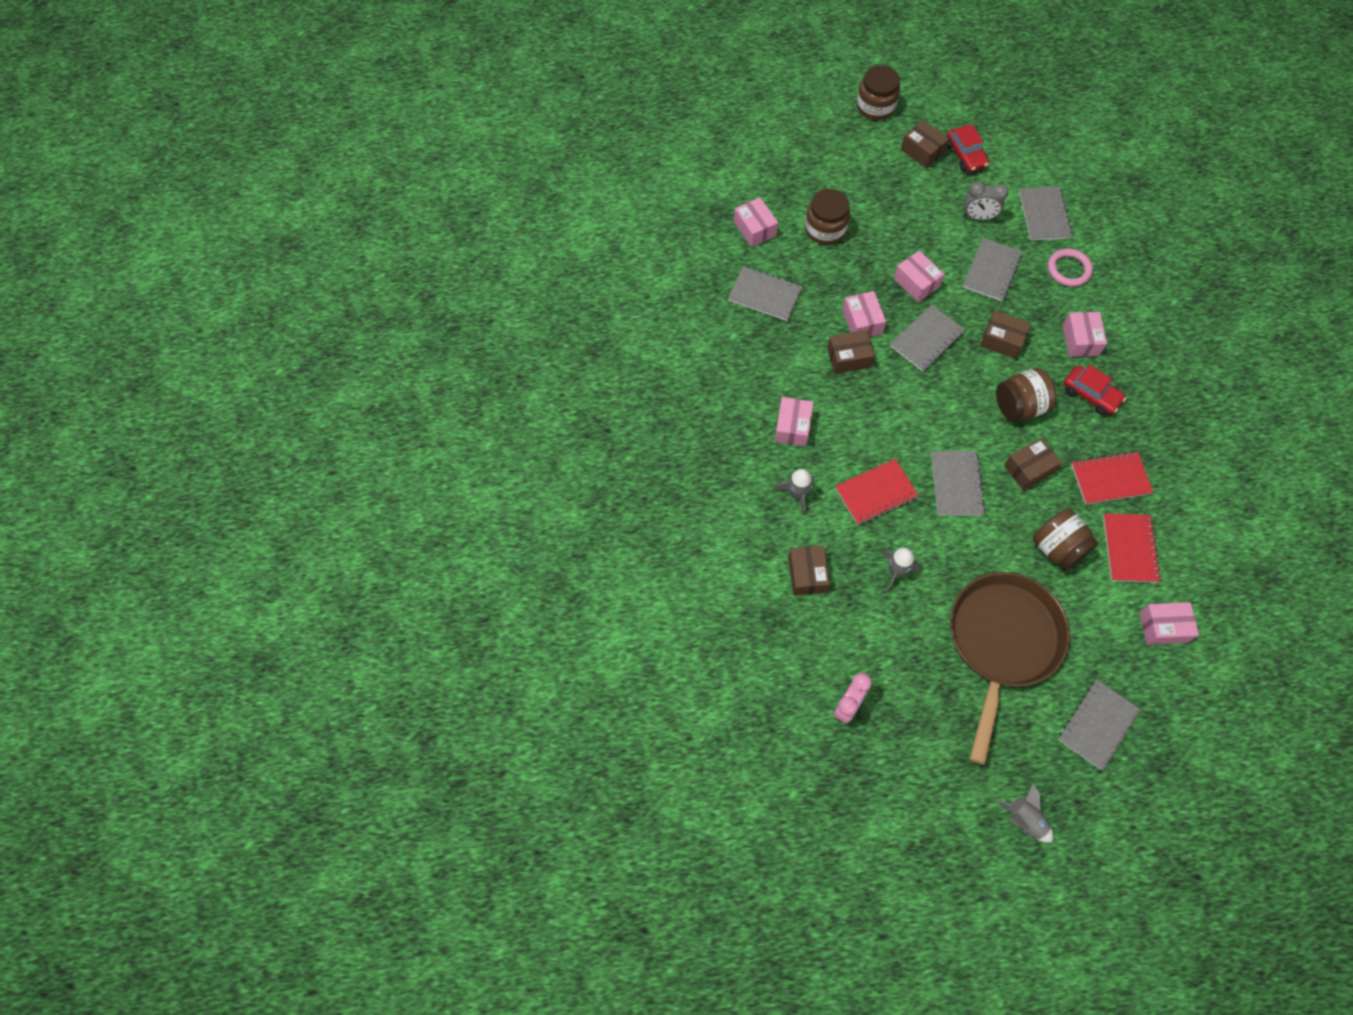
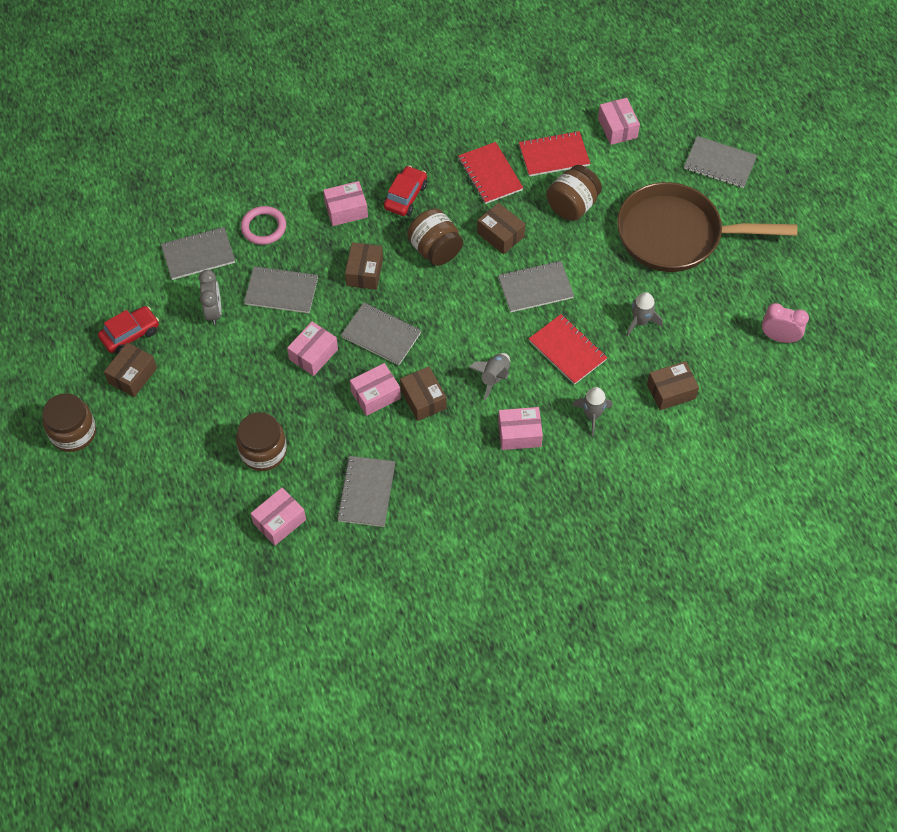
camera: 105 degrees left, 5 degrees down
grey rocket [996,783,1053,843] -> grey rocket moved to [469,353,510,400]

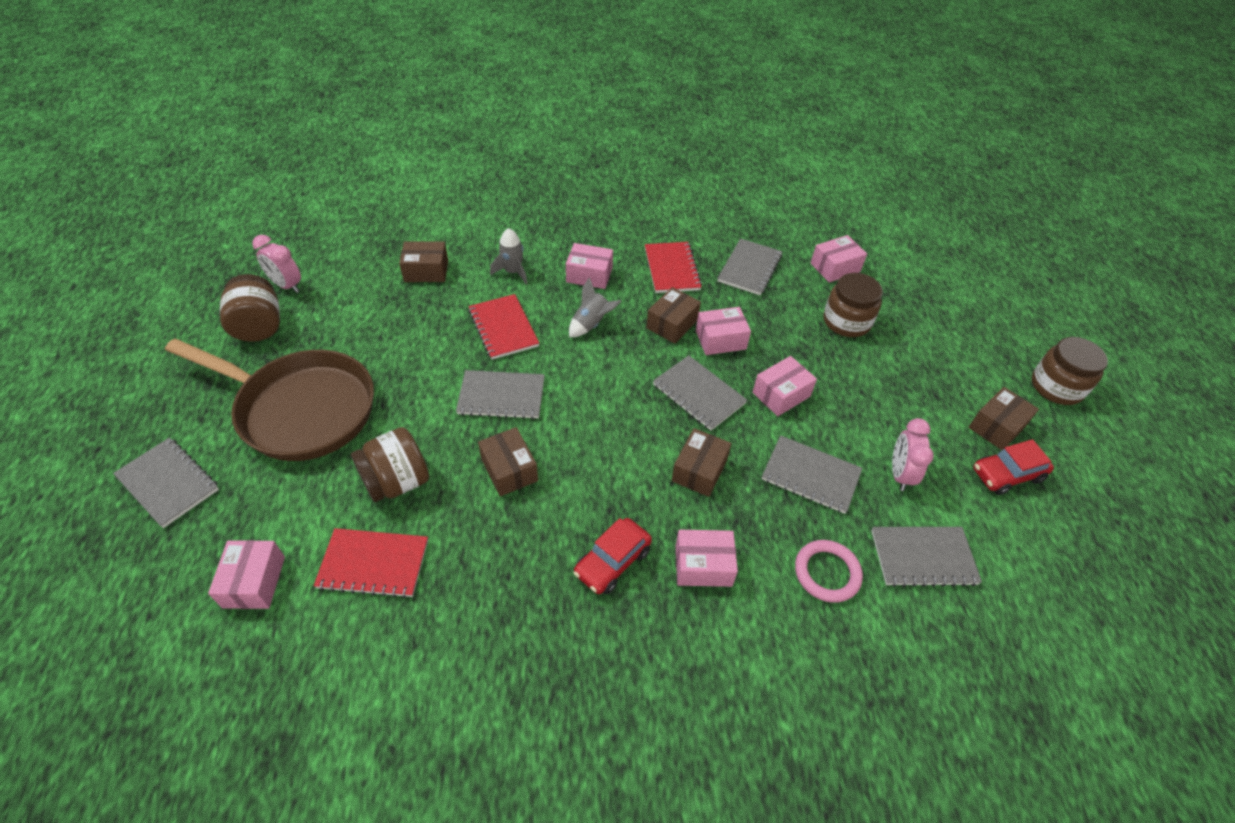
camera: 165 degrees left, 10 degrees down
grey clock [199,270,222,325] -> pink clock [892,418,934,491]
brown box [400,367,447,421] -> brown box turned 45 degrees clockwise [646,287,701,344]
brown jar [407,209,463,266] -> brown jar moved to [220,274,280,342]
red notebook [458,142,523,204] -> red notebook moved to [645,242,702,293]
grey rocket [626,292,663,336] -> none

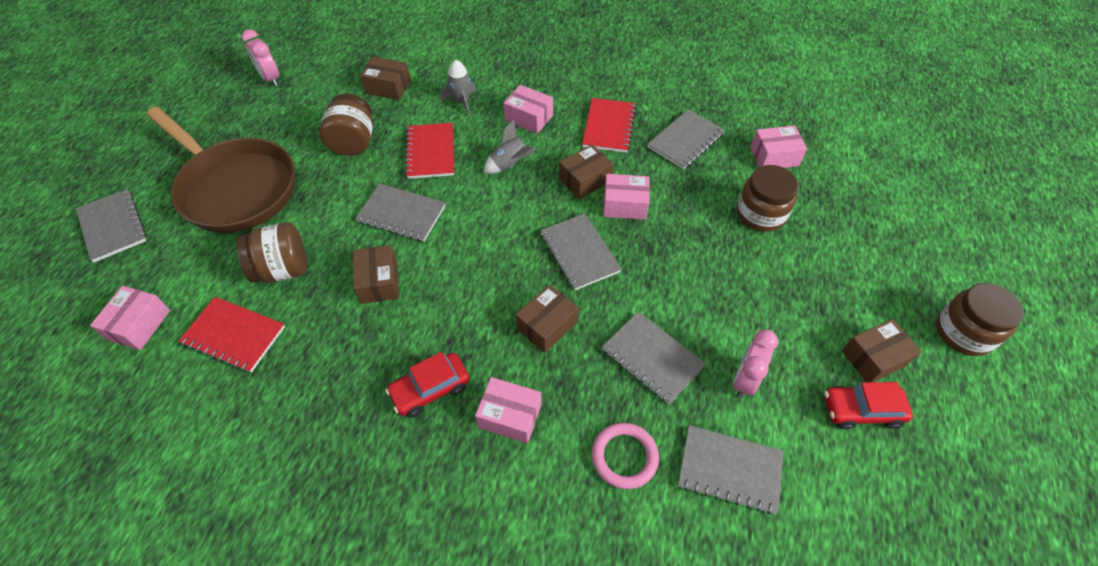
camera: 20 degrees right, 5 degrees up
brown jar [220,274,280,342] -> brown jar moved to [319,94,373,156]
pink box [752,356,817,416] -> none

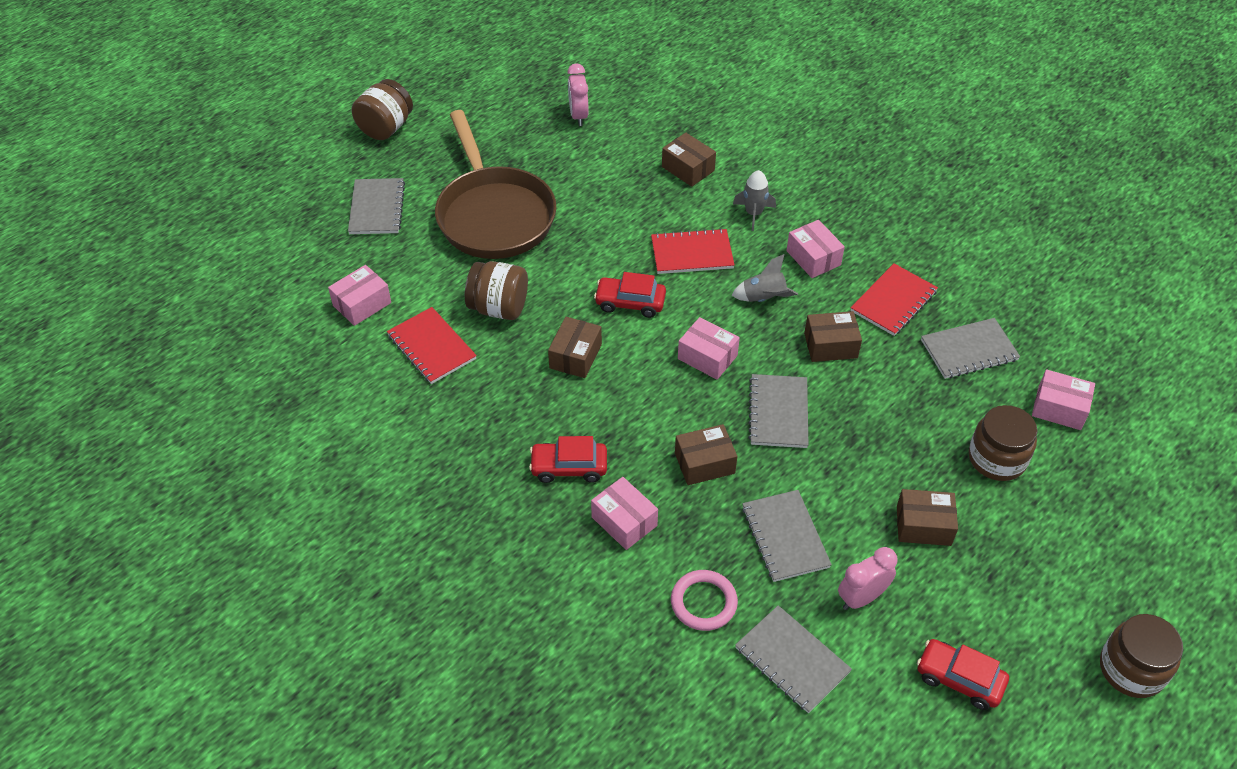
camera: 30 degrees right, 5 degrees down
brown jar [319,94,373,156] -> brown jar moved to [352,79,413,140]
grey notebook [355,183,445,241] -> red car [594,272,666,318]
red notebook [405,123,454,179] -> red notebook turned 60 degrees clockwise [651,228,734,274]
pink box [603,174,650,220] -> pink box moved to [678,317,740,380]
brown box [842,319,922,382] -> brown box moved to [897,489,958,546]

